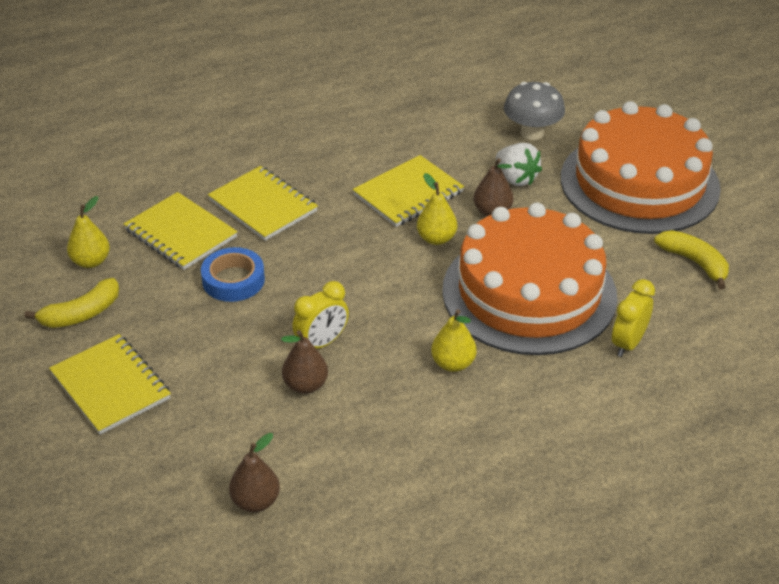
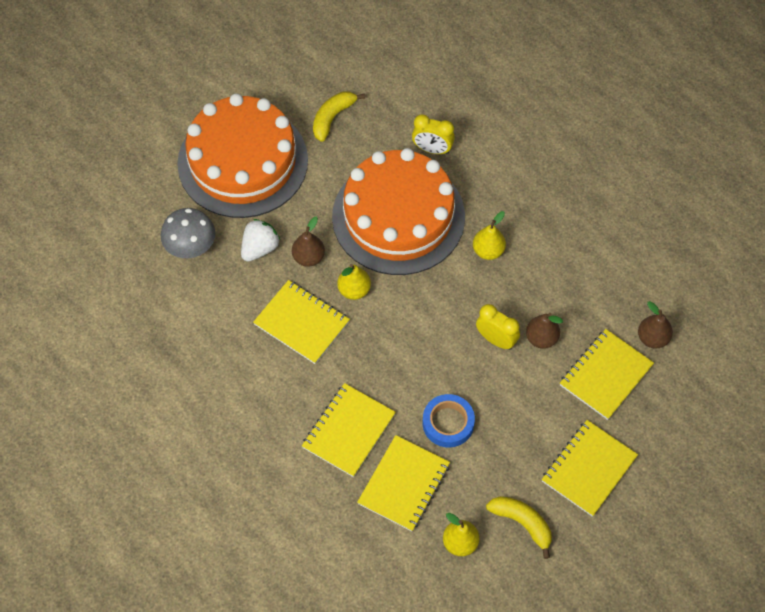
camera: 105 degrees left, 20 degrees up
none -> yellow notebook [560,329,654,420]

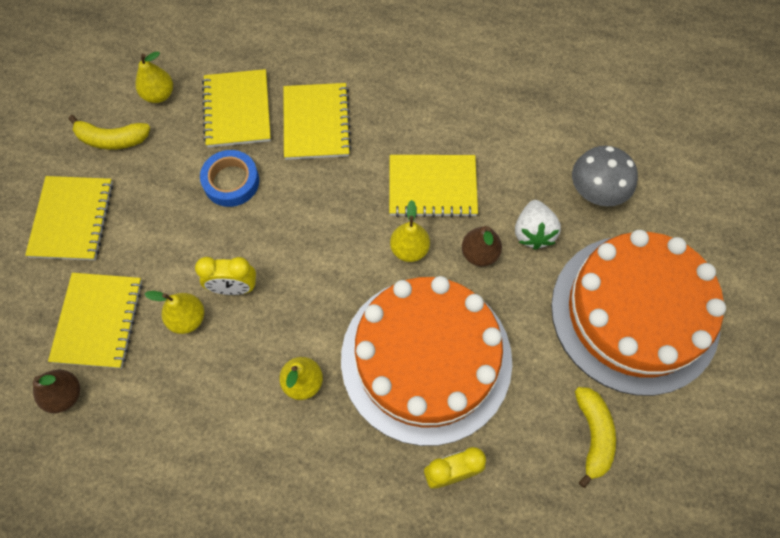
camera: 145 degrees right, 5 degrees up
brown pear [526,313,563,349] -> yellow pear [145,291,204,334]

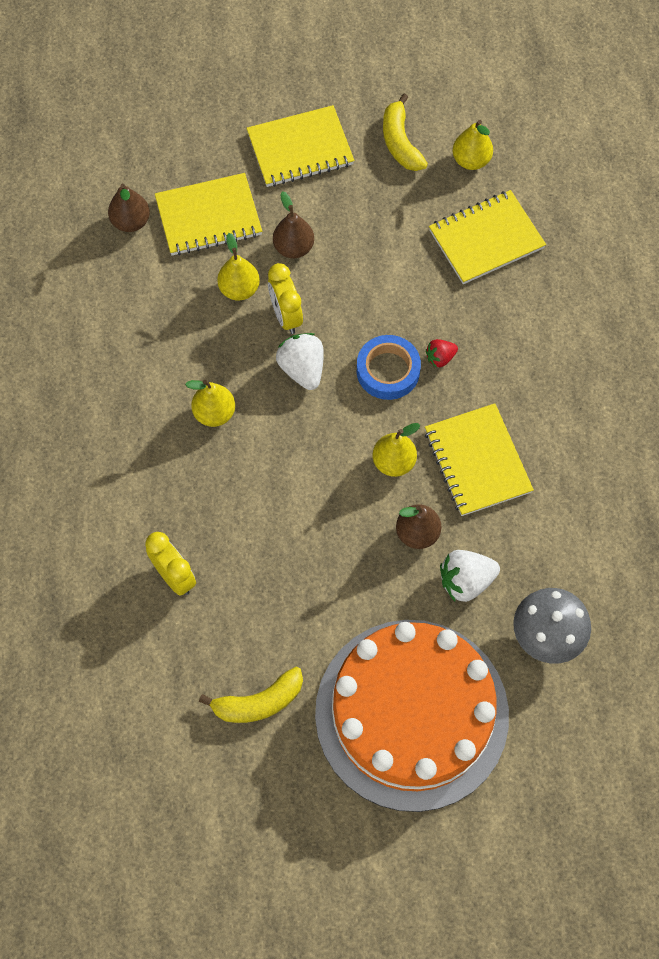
camera: 70 degrees right, 0 degrees up
blue tape [200,150,259,207] -> blue tape moved to [357,335,421,400]
yellow notebook [283,83,352,160] -> none
orange cake [341,276,512,446] -> none
none -> brown pear [273,191,314,258]
none -> white strawberry [276,333,324,390]
none -> red strawberry [426,339,458,368]

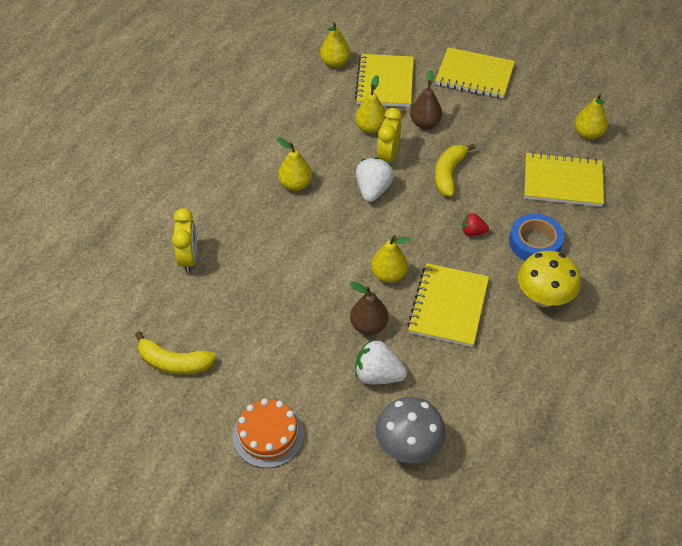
camera: 35 degrees right, 15 degrees down
brown pear [108,184,150,232] -> yellow pear [320,22,350,68]
yellow notebook [155,173,262,256] -> yellow notebook turned 75 degrees clockwise [355,54,414,107]
orange cake [315,620,509,812] -> orange cake [233,398,304,468], size x0.43
blue tape [357,335,421,400] -> blue tape moved to [509,214,564,261]
yellow banana [383,94,428,171] -> yellow banana moved to [435,143,476,197]
none -> yellow mushroom [518,251,581,307]

